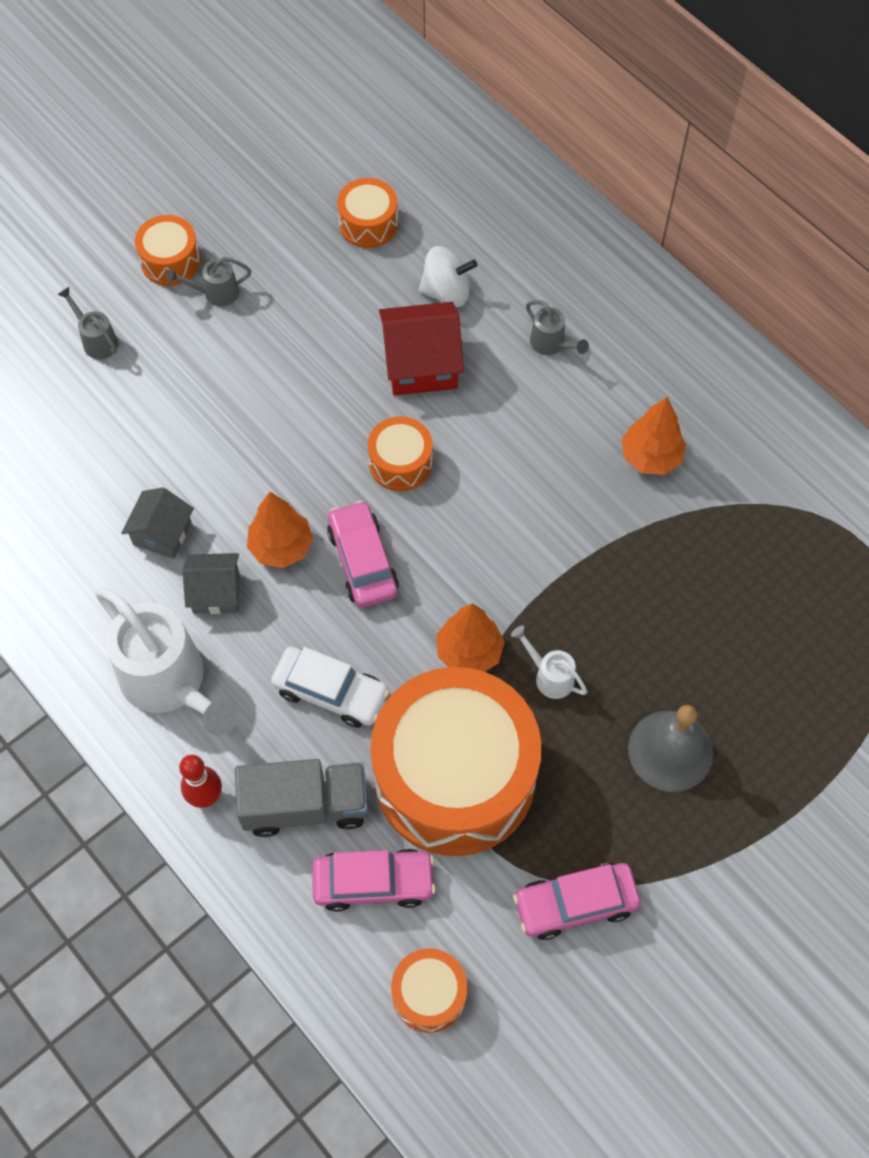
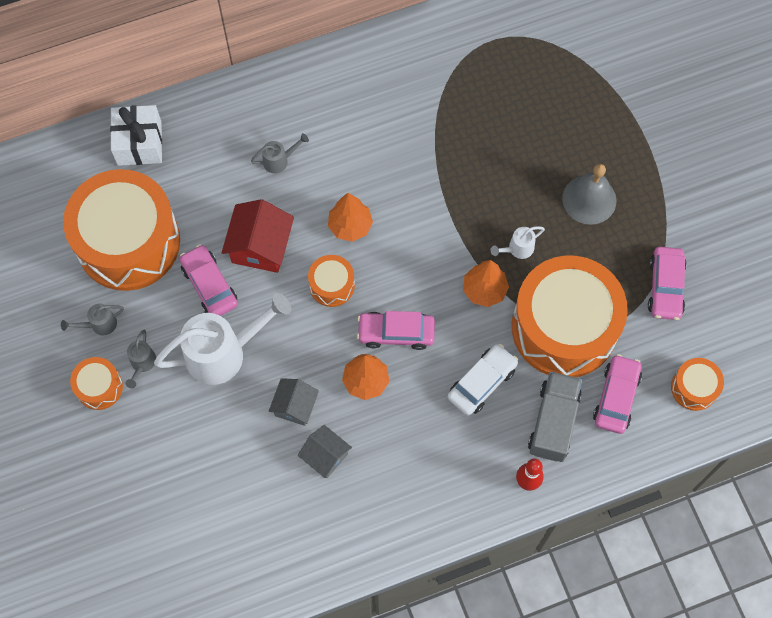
camera: 70 degrees left, 5 degrees up
grey watering can [57,287,118,359] -> grey watering can moved to [61,303,124,335]
white watering can [95,587,238,736] -> white watering can moved to [154,293,291,385]
grey house [182,553,239,614] -> grey house moved to [269,378,319,426]
orange drum [337,178,398,248] -> orange drum [63,169,180,291], size x2.31
white spinning top [419,246,477,307] -> none
orange tree [621,397,686,475] -> orange tree moved to [328,193,373,242]
none -> white gift [110,105,162,166]
none -> pink car [179,244,238,316]

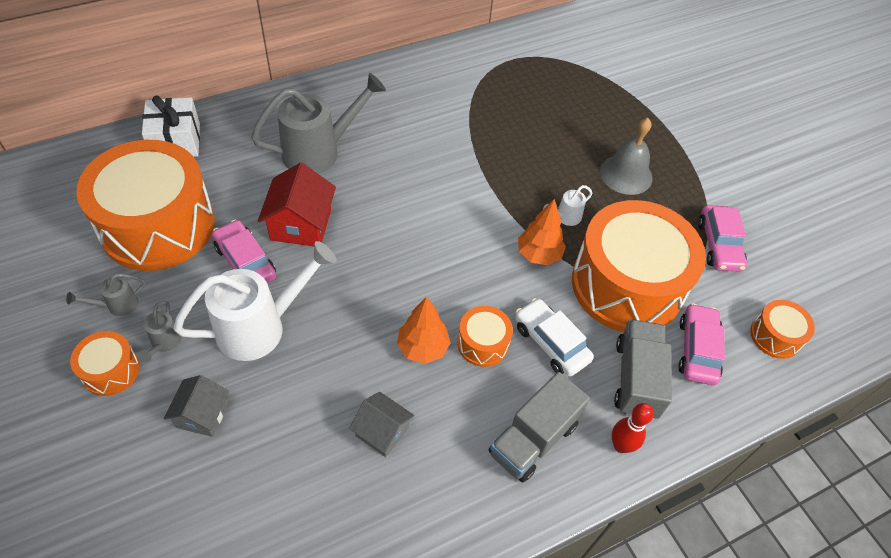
camera: 10 degrees left, 15 degrees down
grey watering can [251,133,309,173] -> grey watering can [251,73,386,174], size x2.23
grey house [269,378,319,426] -> grey house moved to [164,375,229,437]
orange drum [308,255,355,307] -> orange drum moved to [457,306,513,367]
orange tree [328,193,373,242] -> none
pink car [357,311,435,350] -> none
white car [448,344,518,416] -> white car turned 75 degrees counterclockwise [515,298,594,377]
none -> grey truck [489,372,590,482]

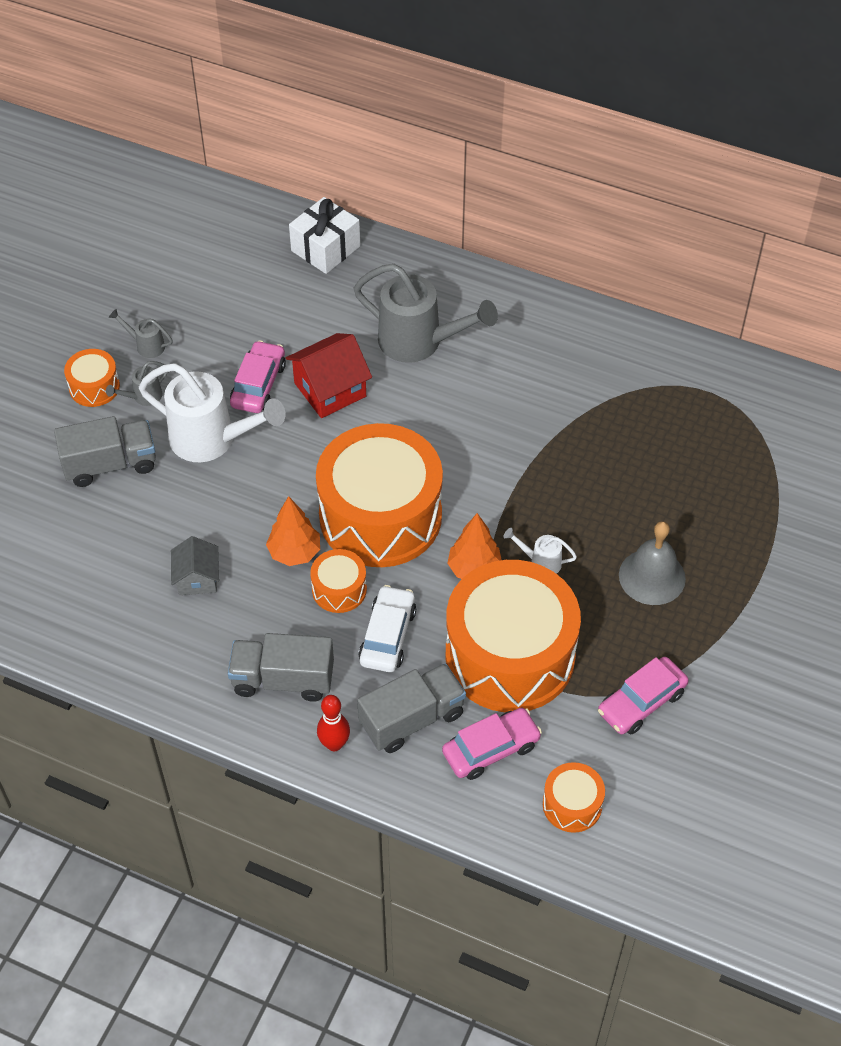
camera: 55 degrees right, 0 degrees up
orange drum [76,140,215,271] -> orange drum moved to [316,423,443,567]
grey house [164,375,229,437] -> grey truck [54,416,156,487]

